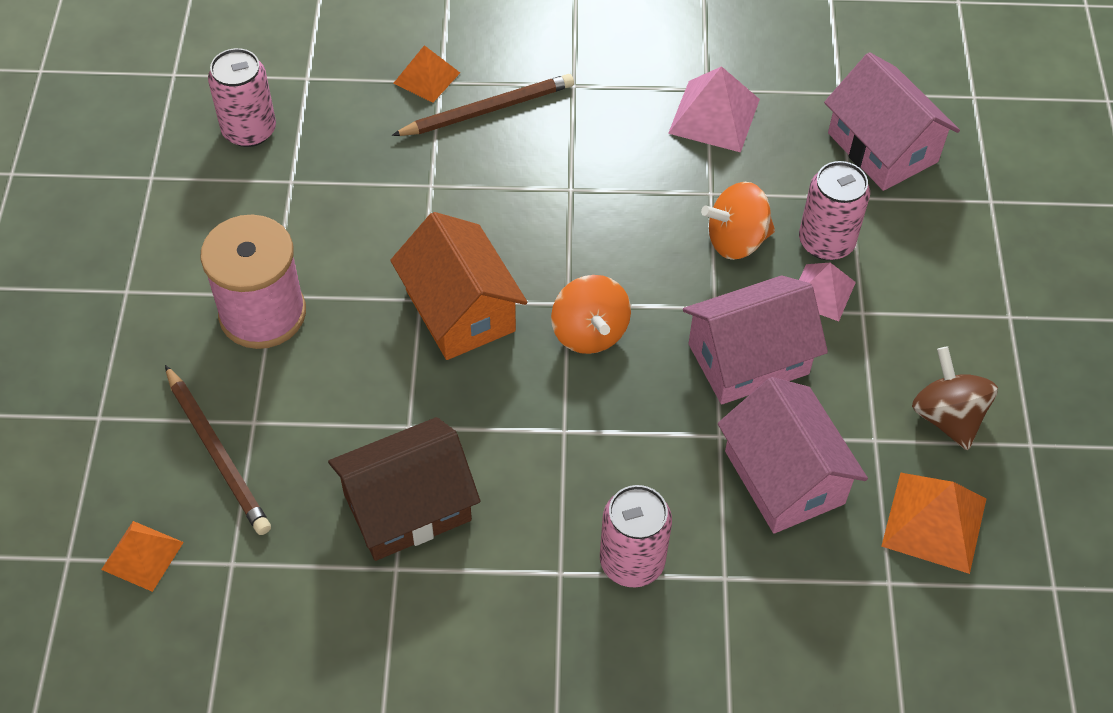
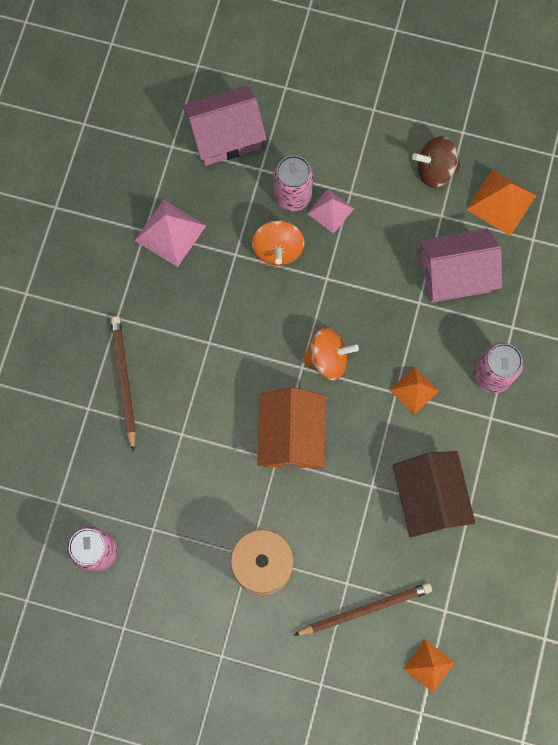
camera: 75 degrees left, 20 degrees up
orange house [390,212,528,360] -> orange house turned 75 degrees counterclockwise [258,388,326,468]
orange pyramid [394,45,460,103] -> orange pyramid moved to [390,367,439,415]
pink house [683,276,828,404] -> none

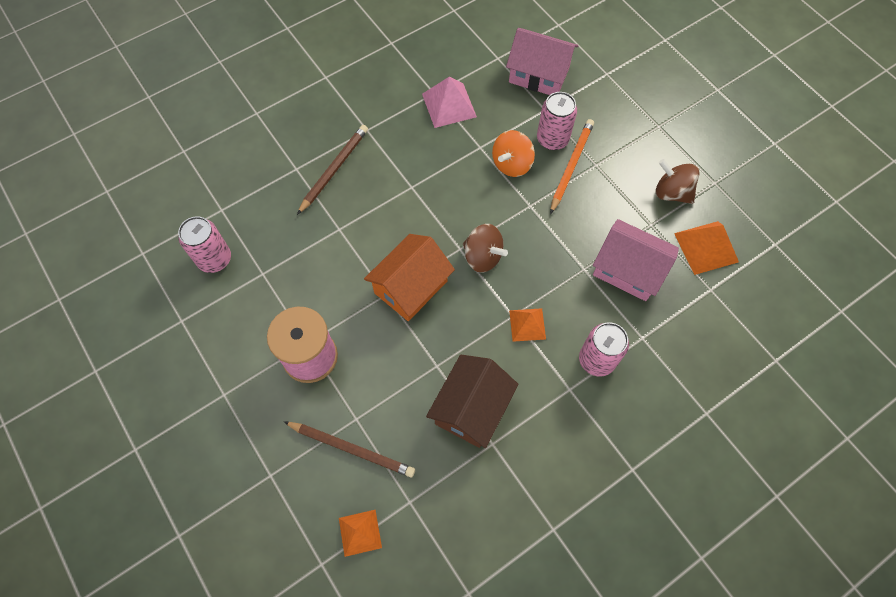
camera: 40 degrees right, 10 degrees down
orange spinning top [301,328,359,380] -> brown spinning top [463,224,508,273]
pink pyramid [307,189,354,234] -> orange pencil [550,119,594,214]

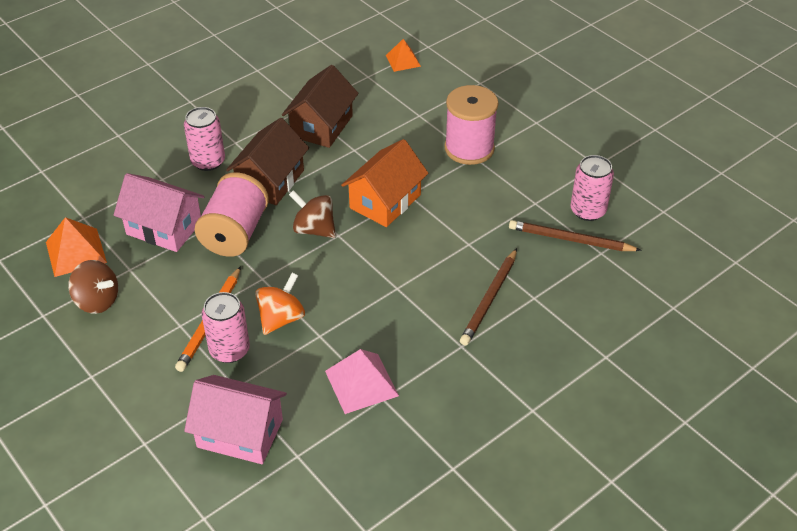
camera: 175 degrees right, 20 degrees down
brown pencil [284,421,415,477] -> brown pencil moved to [509,220,642,251]
orange pyramid [509,308,546,342] -> brown house [226,118,309,205]
none -> pink spool [195,172,269,257]

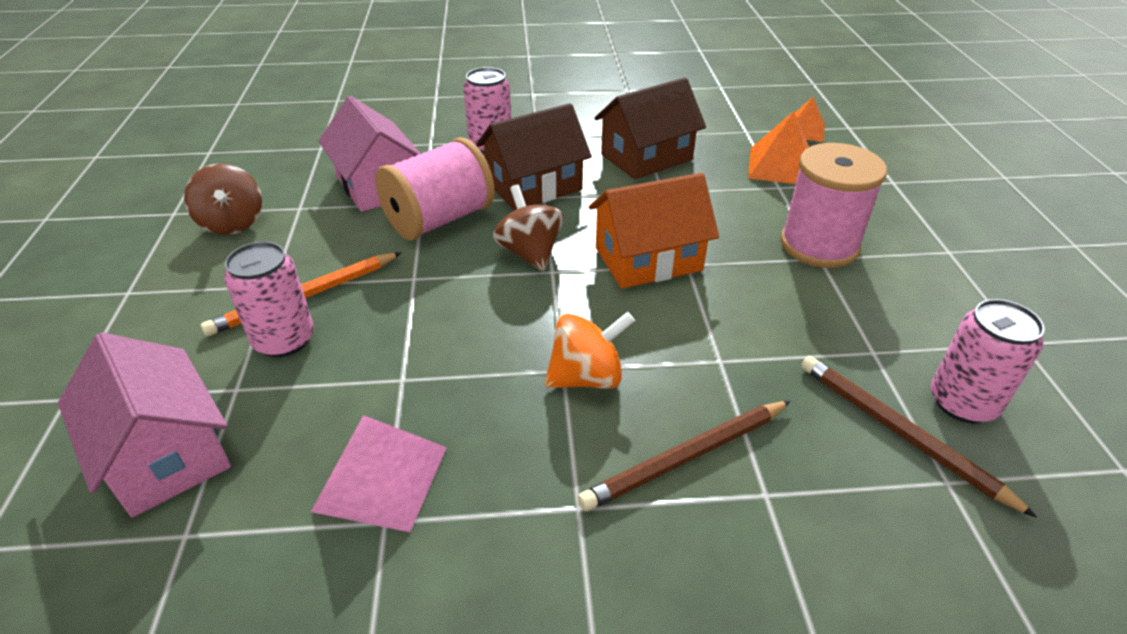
camera: 35 degrees right, 5 degrees down
orange pyramid [46,217,107,277] -> orange pyramid moved to [748,111,809,184]
orange spinning top [255,273,305,335] -> orange spinning top moved to [545,312,635,389]

